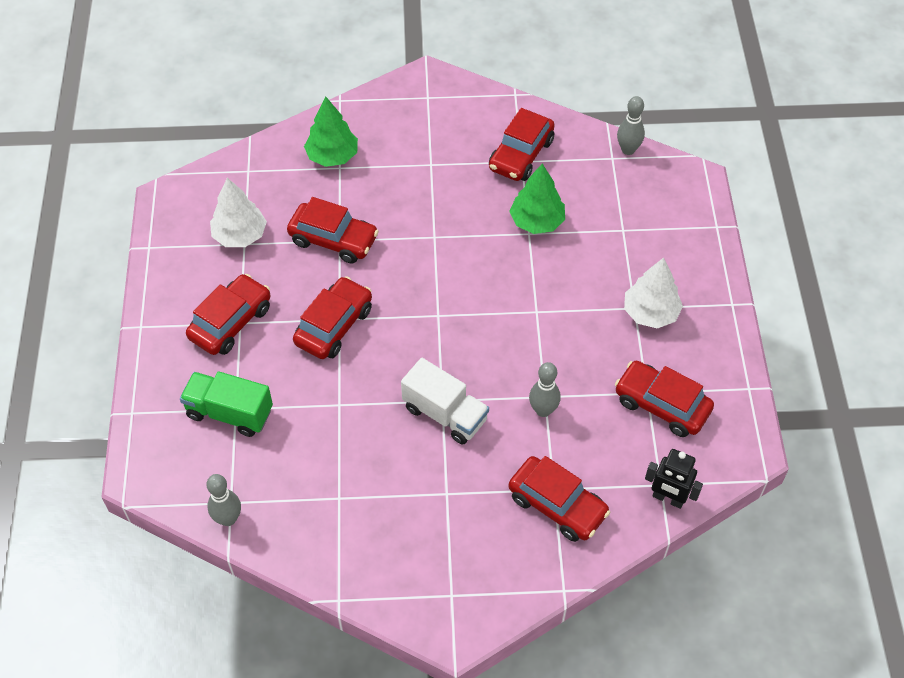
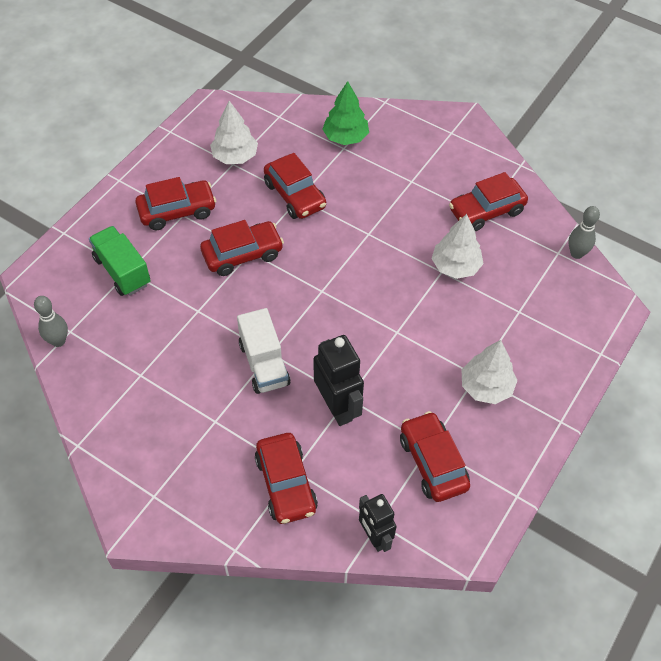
camera: 35 degrees right, 0 degrees up
green tree [509,164,565,234] -> white tree [432,214,484,279]
grey bowling pin [529,362,561,417] -> black robot [314,335,364,426]

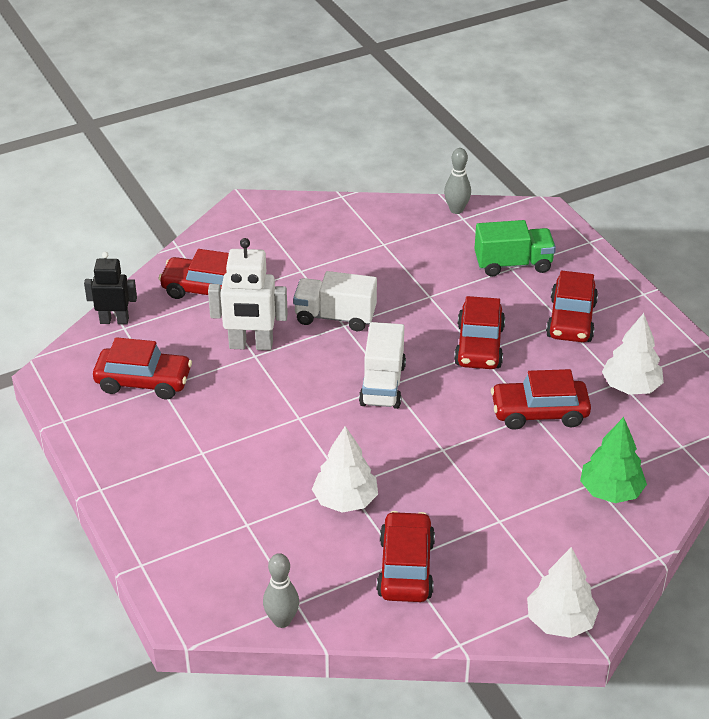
camera: 120 degrees right, 15 degrees down
black robot [314,335,364,426] -> white robot [208,238,288,350]
white tree [461,340,518,404] -> white tree moved to [527,547,599,638]
none -> white truck [359,322,406,409]

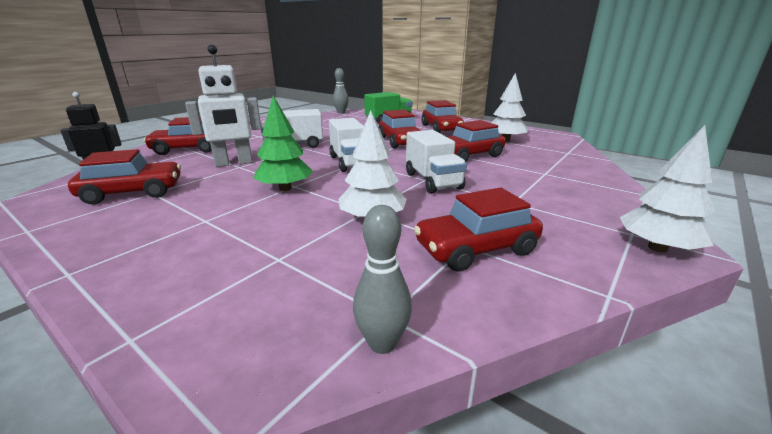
camera: 25 degrees left, 15 degrees down
red car [377,511,435,602] -> red car turned 90 degrees counterclockwise [414,188,543,272]
green tree [580,417,647,503] -> green tree moved to [253,95,313,191]
none -> white truck [406,130,467,194]

